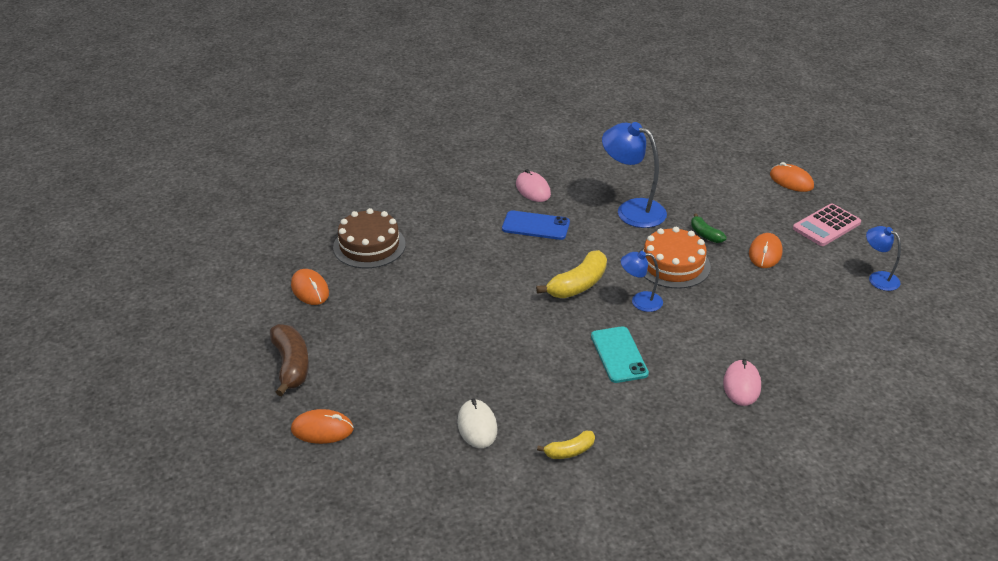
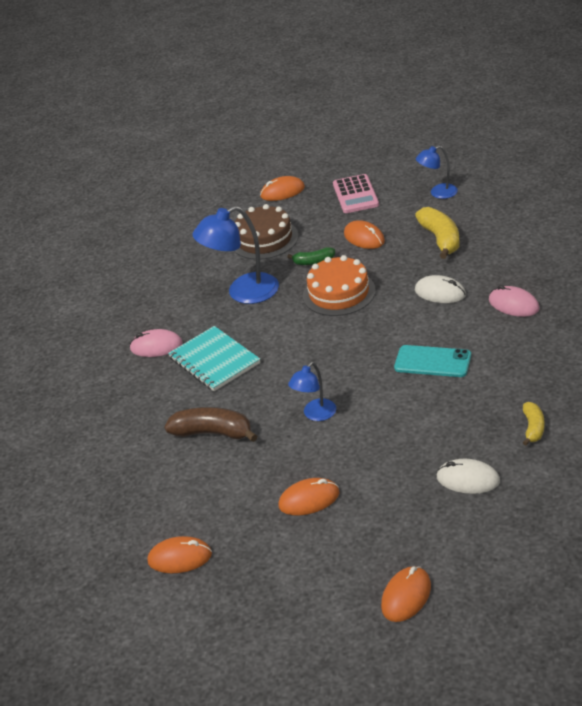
camera: 55 degrees left, 0 degrees up
brown banana [270,324,309,396] -> brown banana moved to [164,407,257,442]
brown cake [333,208,406,268] -> brown cake moved to [234,204,298,260]
blue phone [502,210,570,240] -> turquoise notebook [168,326,260,391]
yellow banana [536,250,607,298] -> yellow banana moved to [415,207,460,259]
blue lamp [621,251,663,312] -> blue lamp moved to [288,362,336,421]
none -> orange mouse [278,478,339,515]
none -> white mouse [415,275,466,303]

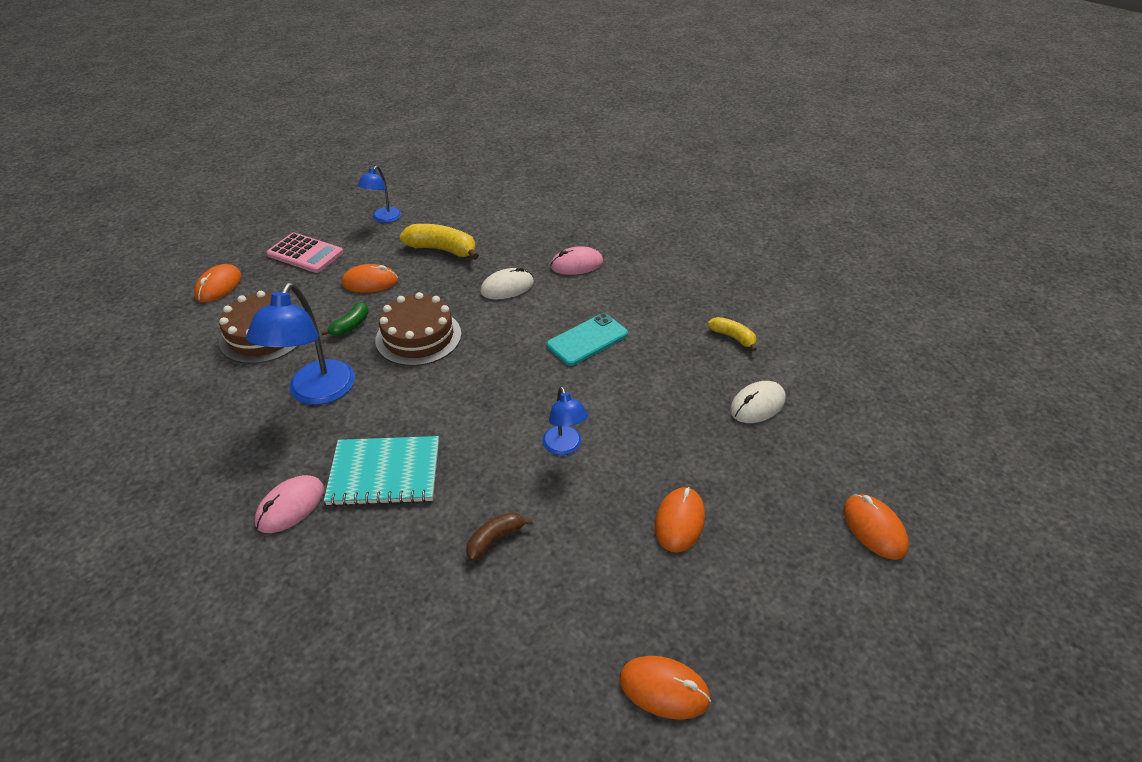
camera: 60 degrees left, 5 degrees up
orange mouse [147,536,212,573] -> orange mouse turned 75 degrees clockwise [619,656,711,720]
brown banana [164,407,257,442] -> brown banana [466,512,533,561], size x0.58
orange cake [303,255,376,316] -> brown cake [375,292,461,366]

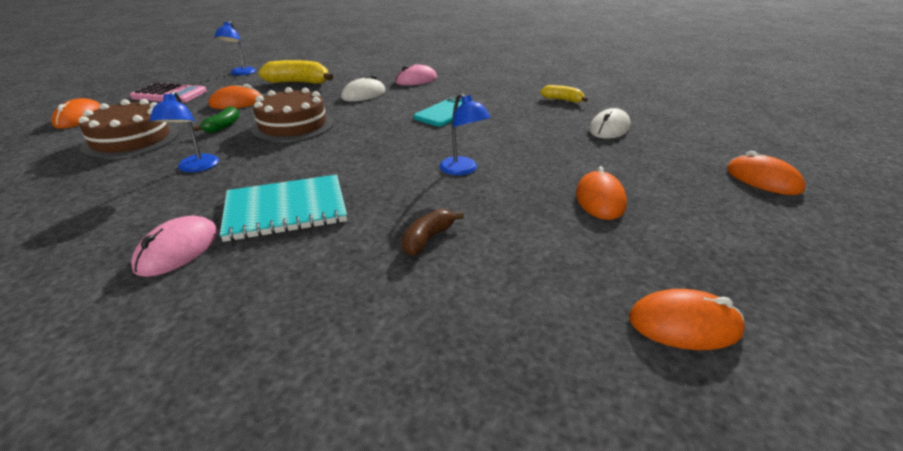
camera: 15 degrees left, 10 degrees down
blue lamp [246,283,355,405] -> blue lamp [149,91,219,172], size x0.57

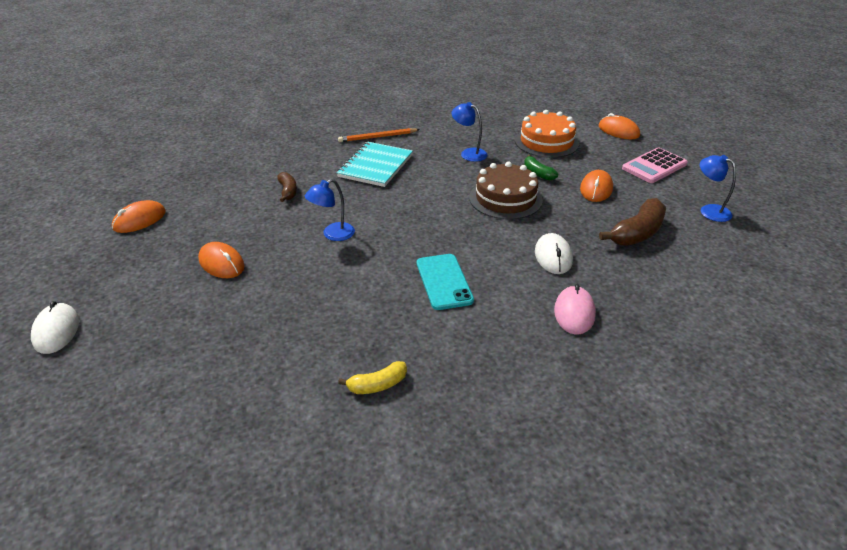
camera: 130 degrees right, 5 degrees up
brown cake [78,99,179,159] -> orange cake [515,110,579,158]
pink mouse [131,215,218,277] -> orange pencil [338,128,420,142]
yellow banana [258,60,333,84] -> brown banana [599,198,666,246]
blue lamp [439,93,491,175] -> blue lamp turned 45 degrees counterclockwise [305,179,355,241]
white mouse [589,108,631,139] -> white mouse moved to [31,301,79,354]
orange mouse [727,151,806,195] -> none

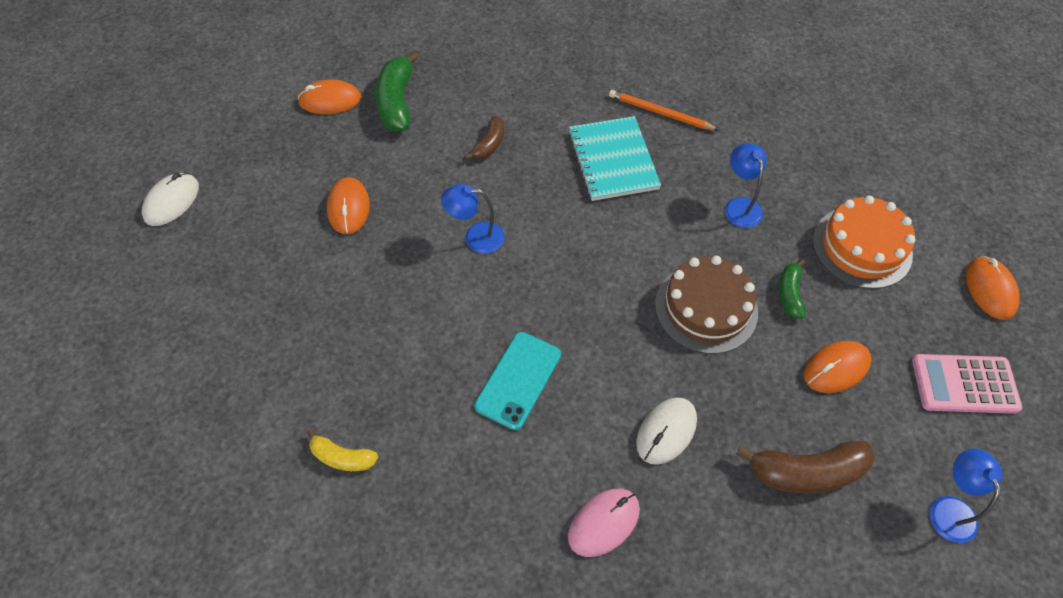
camera: 40 degrees right, 20 degrees up
turquoise notebook [336,142,413,187] -> turquoise notebook turned 75 degrees counterclockwise [568,116,661,201]
none -> green banana [375,51,418,132]

